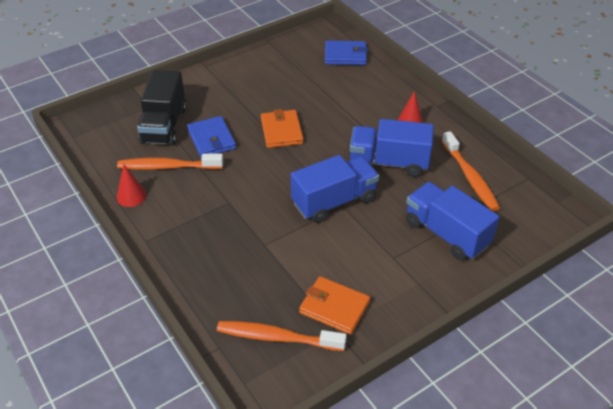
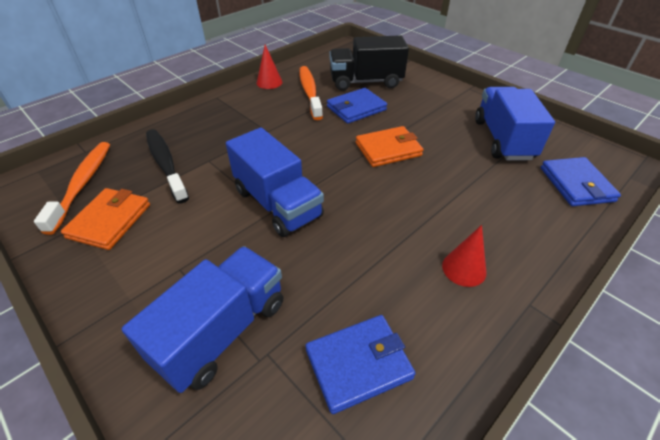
camera: 80 degrees right, 0 degrees up
blue truck [350,119,434,177] -> blue truck moved to [475,87,555,161]
orange toothbrush [442,131,500,211] -> blue wallet [306,315,416,414]
none -> black toothbrush [146,129,189,203]

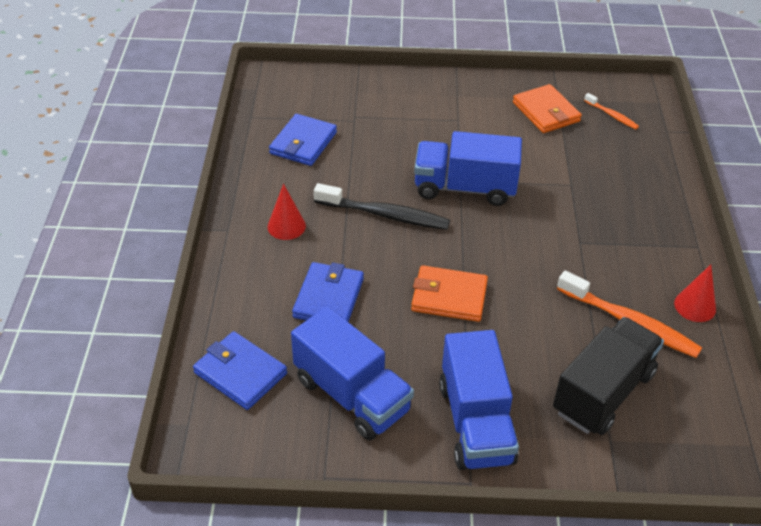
camera: 135 degrees right, 0 degrees up
orange toothbrush [34,142,110,235] -> orange toothbrush [584,93,639,129], size x0.52
blue truck [122,246,283,393] -> blue truck moved to [439,330,519,470]
black toothbrush [146,129,189,203] -> black toothbrush moved to [314,183,450,230]
blue wallet [327,88,387,124] -> blue wallet moved to [292,262,364,322]
orange wallet [356,126,424,167] -> orange wallet turned 75 degrees clockwise [411,265,488,322]

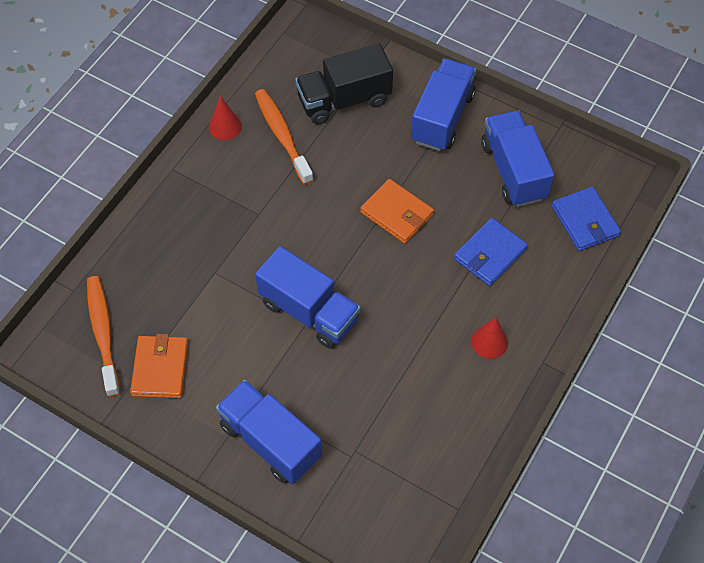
camera: 150 degrees left, 15 degrees up
blue wallet [269,114,337,166] -> none
black toothbrush [314,183,450,230] -> none
orange toothbrush [584,93,639,129] -> orange toothbrush [87,276,120,397], size x1.93
none -> blue truck [216,380,322,484]

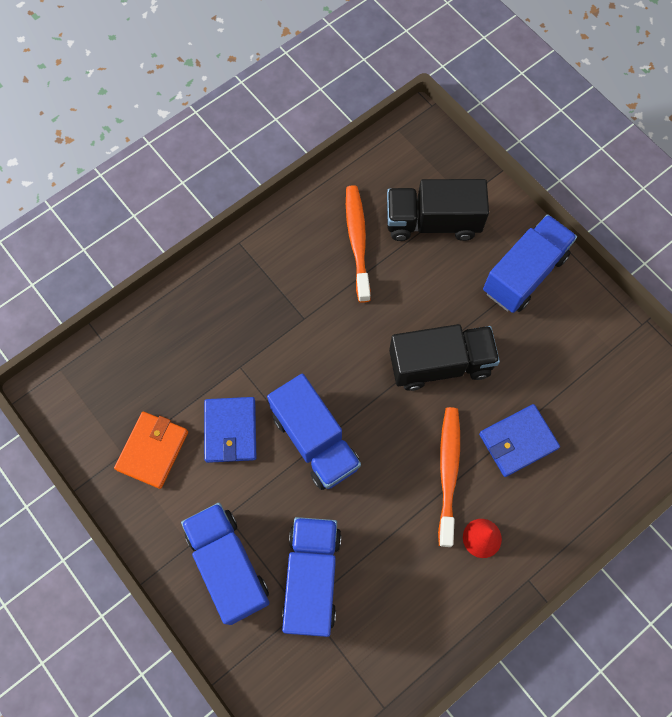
camera: 20 degrees right, 10 degrees up
orange toothbrush [87,276,120,397] -> orange toothbrush moved to [438,407,460,547]
red cone [209,96,242,140] -> none
orange wallet [360,179,434,244] -> black truck [389,324,500,391]
blue truck [481,110,555,207] -> blue truck moved to [282,517,341,637]
blue wallet [552,187,621,251] -> blue wallet moved to [204,397,256,463]

